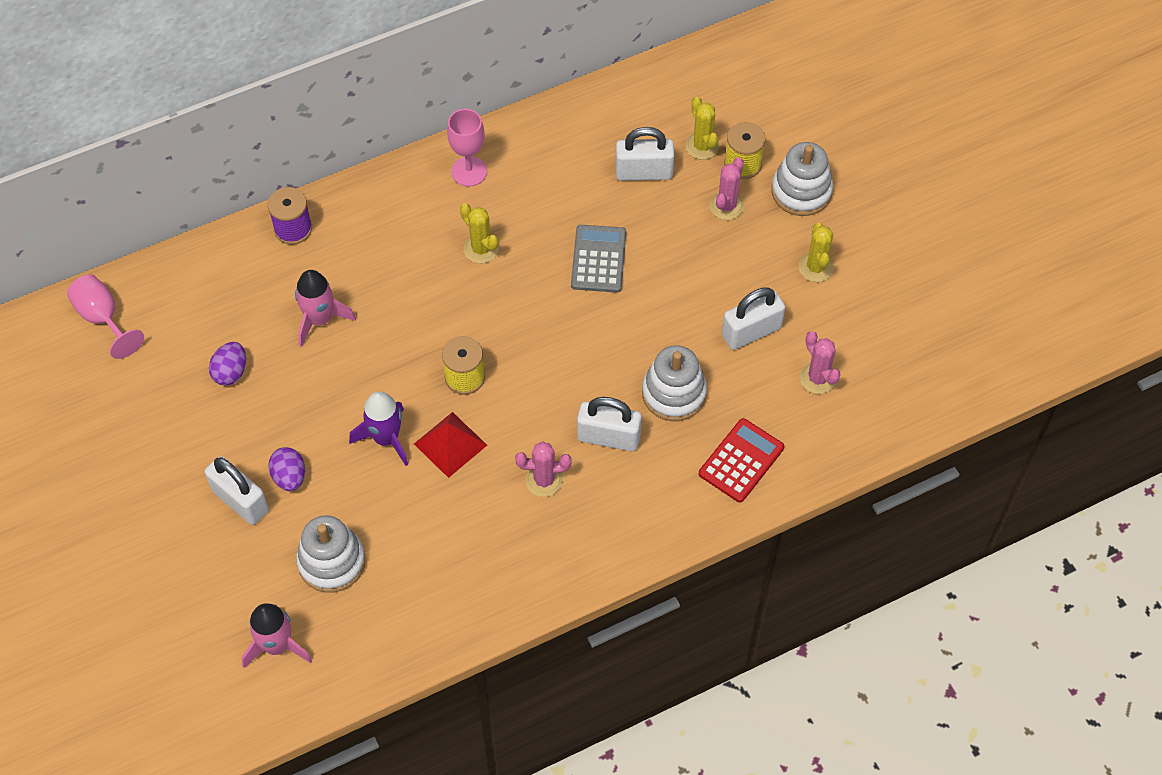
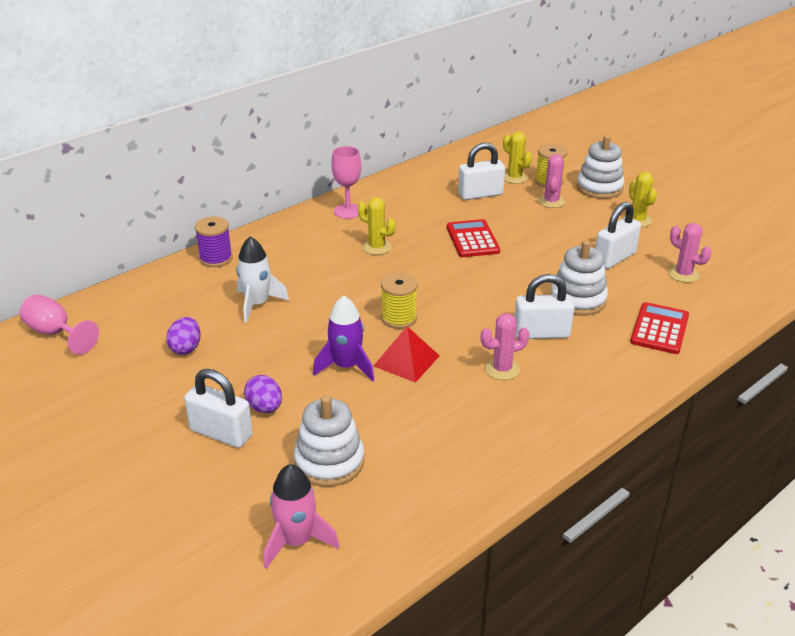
camera: 15 degrees left, 25 degrees down
pink rocket [295,270,356,347] -> white rocket [236,236,289,323]
grey calculator [571,225,626,293] -> red calculator [447,219,500,257]

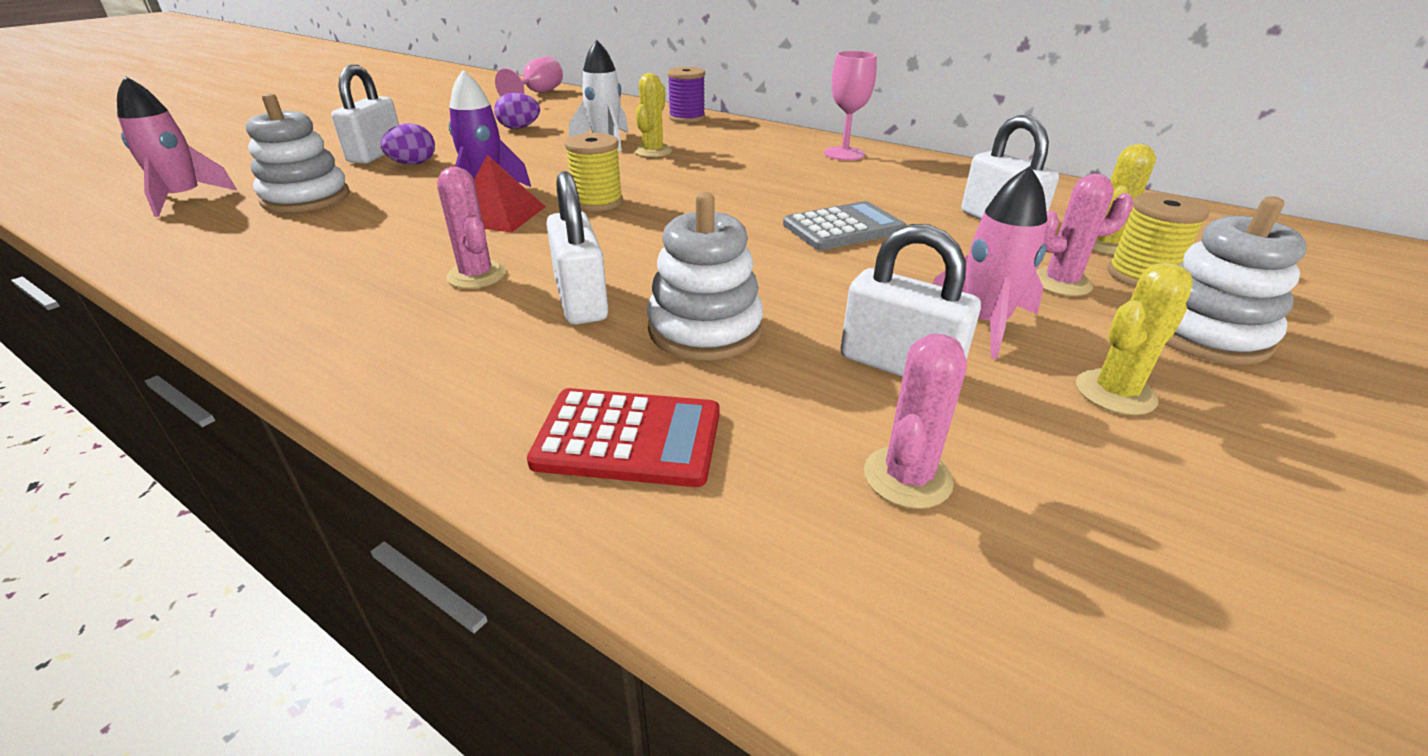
camera: 75 degrees right, 0 degrees up
yellow cactus [358,197,396,255] -> yellow cactus moved to [634,73,672,157]
red calculator [447,219,500,257] -> grey calculator [783,201,907,250]
none -> pink rocket [933,166,1047,359]

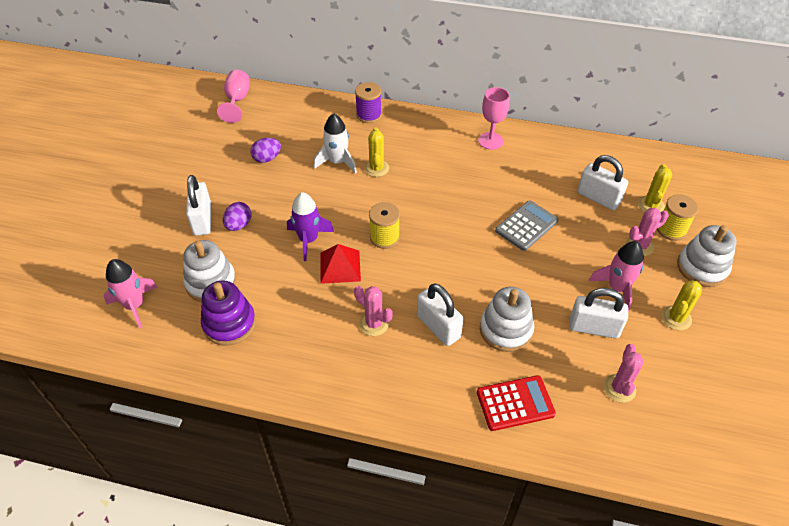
camera: 20 degrees left, 15 degrees up
none -> purple stacking toy [201,281,256,346]

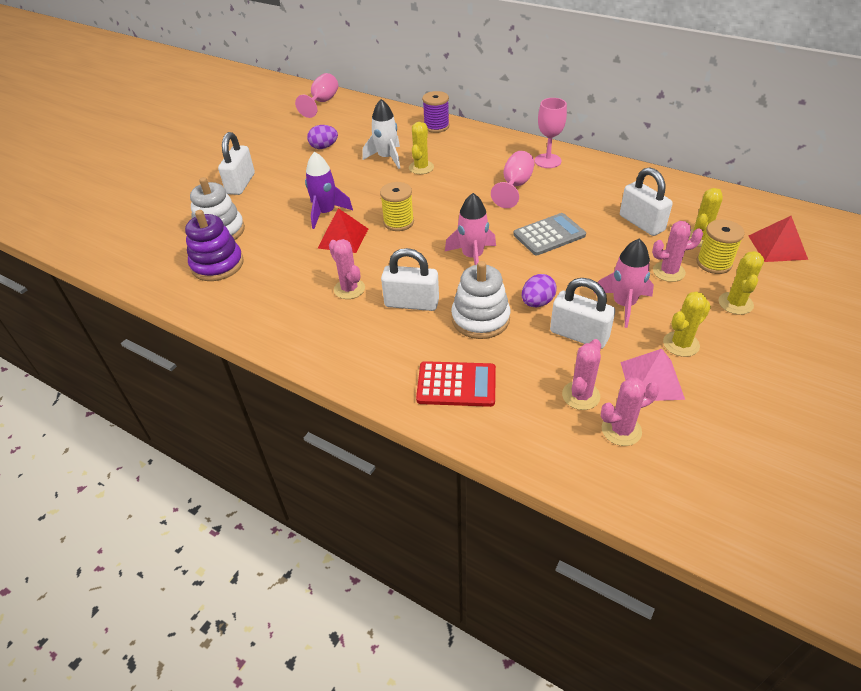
camera: 20 degrees right, 5 degrees down
pink rocket [104,259,158,328] -> pink rocket moved to [445,193,496,265]
purple egg [223,202,252,231] -> purple egg moved to [522,274,557,307]
white padlock [417,283,463,346] -> white padlock turned 60 degrees counterclockwise [381,248,439,311]
white stacking toy [677,225,737,287] -> yellow cactus [718,251,764,315]
none -> pink goblet [491,151,535,208]
none -> pink cactus [601,377,659,446]
none -> pink pyramid [620,349,685,401]
none -> red pyramid [749,216,808,262]

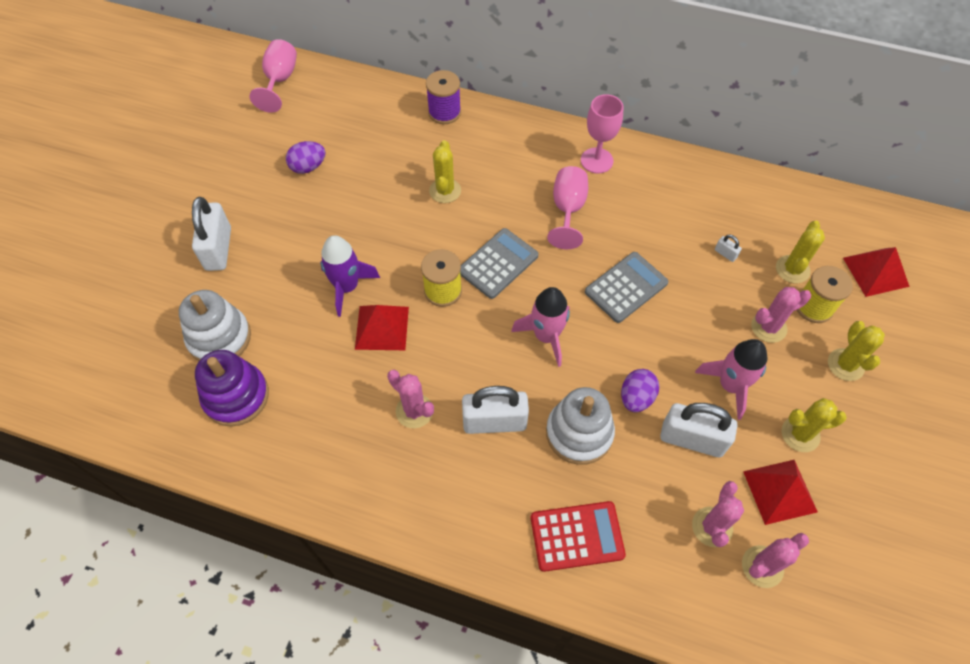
camera: 15 degrees left, 15 degrees up
white rocket [362,99,400,169] -> none
white padlock [620,167,673,236] -> white padlock [715,234,742,262], size x0.41
pink pyramid [620,349,685,401] -> red pyramid [743,460,818,525]
yellow cactus [663,291,711,357] -> yellow cactus turned 45 degrees clockwise [781,398,847,452]
none -> grey calculator [460,228,539,299]

